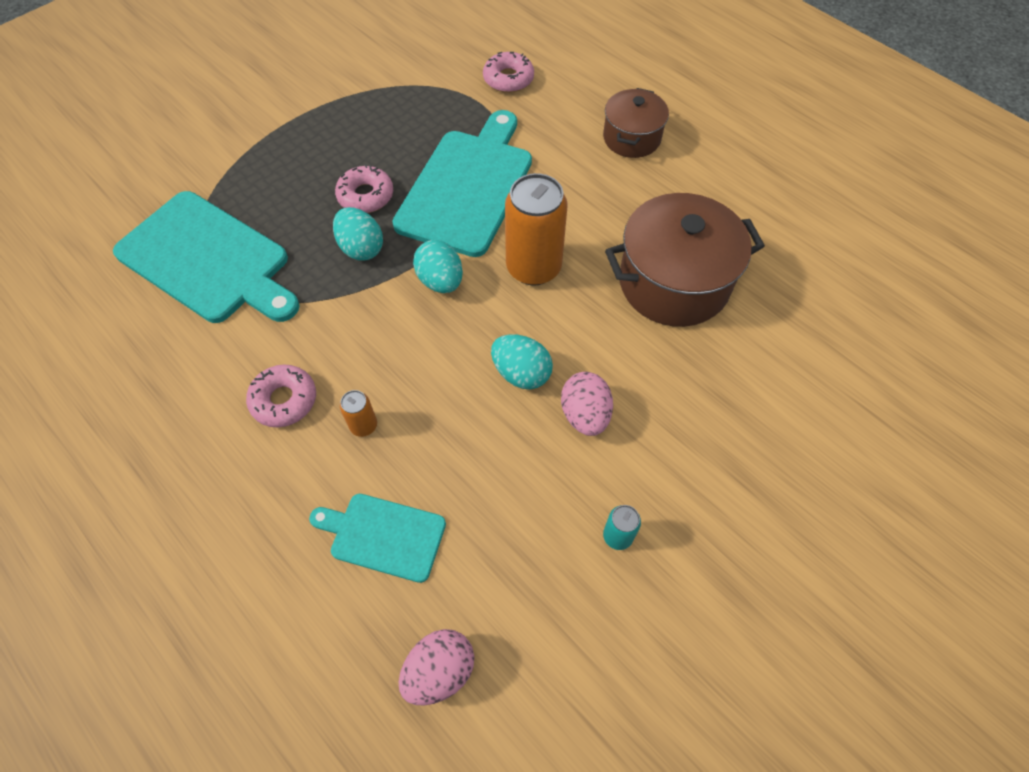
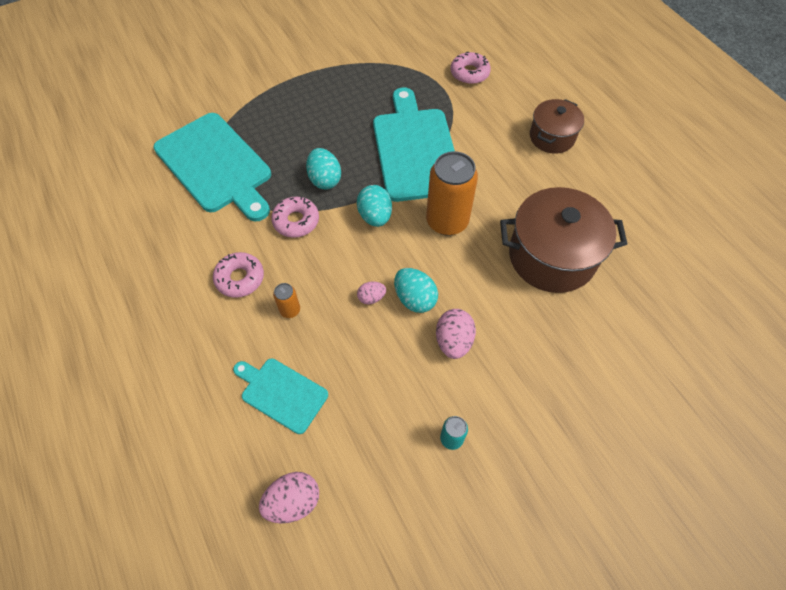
camera: 15 degrees right, 0 degrees up
pink donut [335,164,393,213] -> pink donut moved to [271,196,319,238]
turquoise cutting board [392,110,532,257] -> turquoise cutting board turned 45 degrees counterclockwise [373,87,455,202]
none -> pink egg [357,281,386,304]

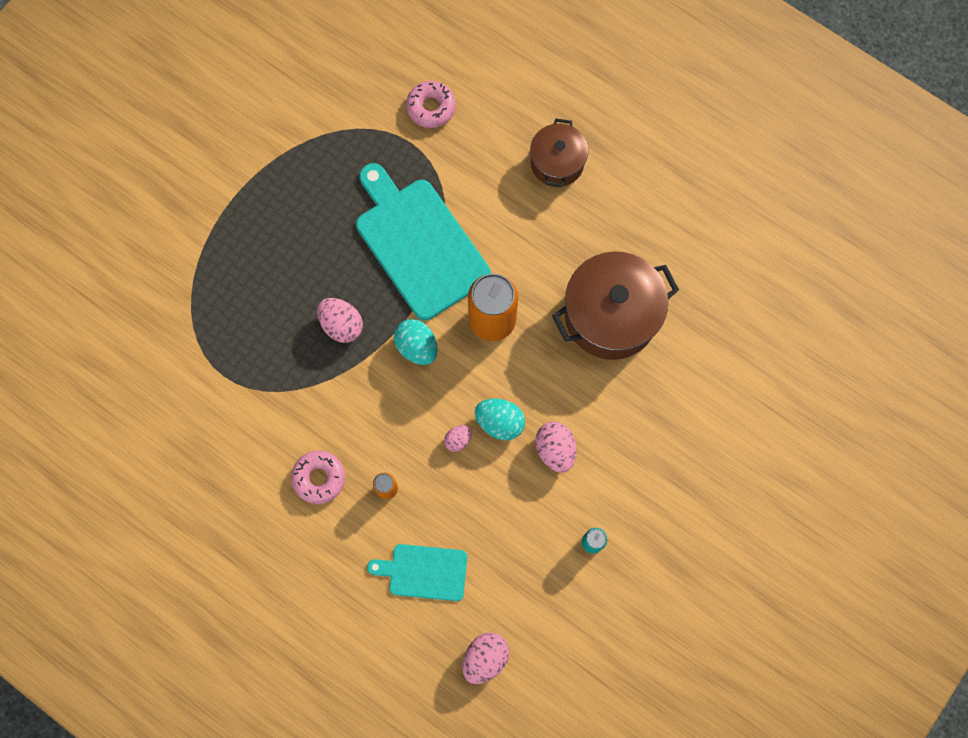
camera: 25 degrees left, 15 degrees up
turquoise cutting board [153,113,271,221] -> none
pink donut [271,196,319,238] -> none
turquoise egg [306,148,341,190] -> pink egg [317,298,363,343]

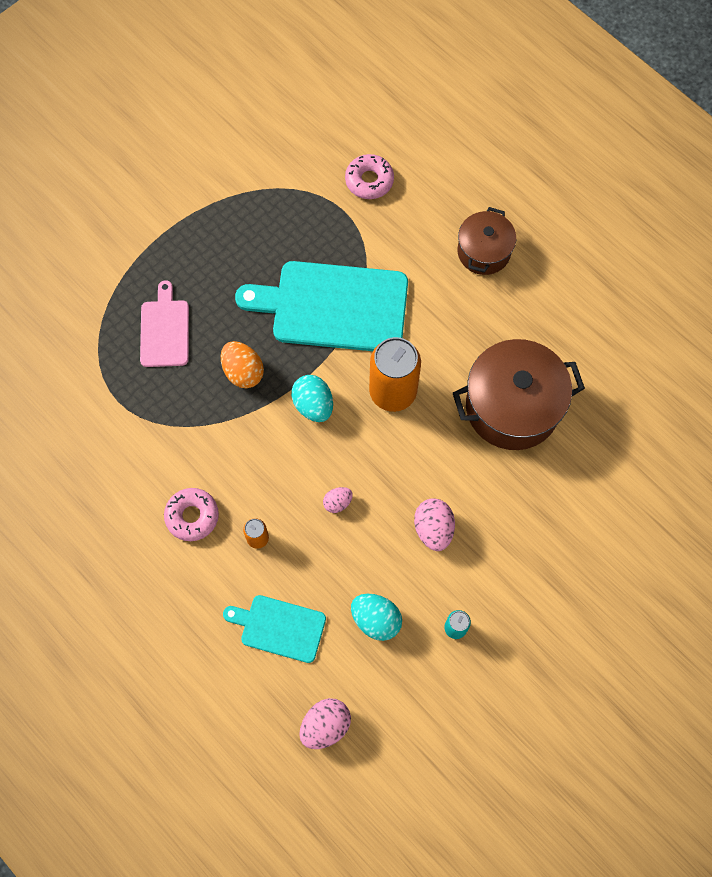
camera: 10 degrees right, 5 degrees down
pink egg [317,298,363,343] -> orange egg [221,341,264,388]
turquoise cutting board [356,163,491,320] -> turquoise cutting board turned 60 degrees counterclockwise [235,261,408,351]
turquoise egg [475,398,525,440] -> turquoise egg moved to [351,594,402,641]
none -> pink cutting board [140,280,189,367]

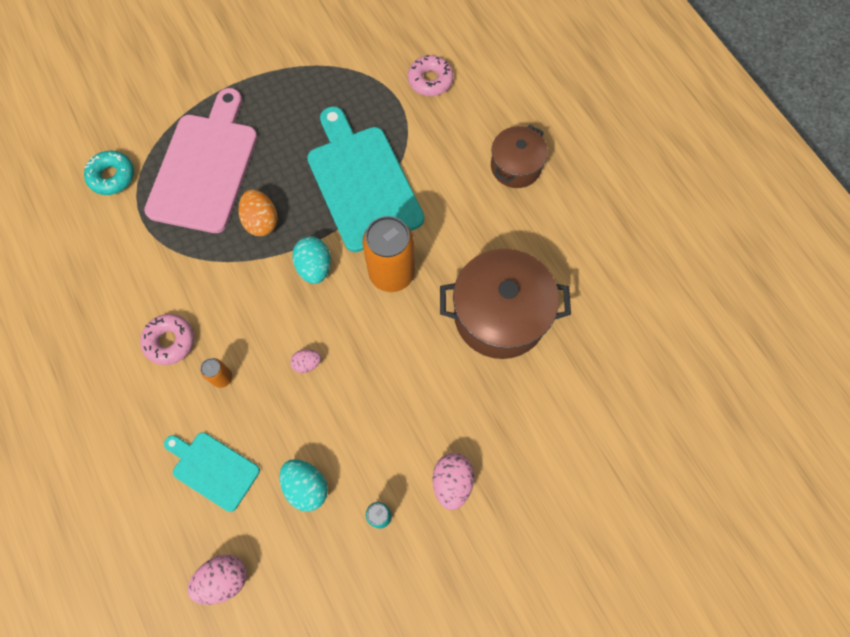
camera: 15 degrees right, 0 degrees up
pink cutting board [140,280,189,367] -> pink cutting board [144,88,257,233], size x1.85
turquoise cutting board [235,261,408,351] -> turquoise cutting board turned 45 degrees clockwise [307,106,424,252]
pink egg [414,498,455,551] -> pink egg moved to [433,453,474,510]
none -> turquoise donut [84,151,134,195]

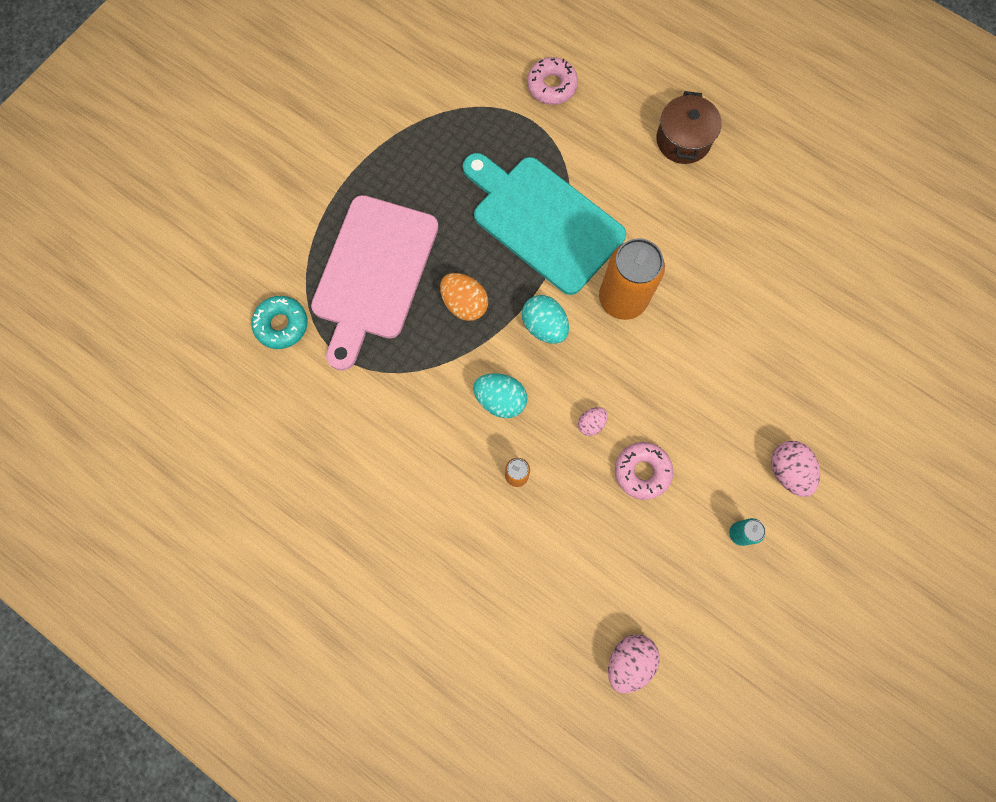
camera: 25 degrees left, 5 degrees up
pink donut [140,314,194,365] -> pink donut moved to [615,442,673,500]
pink cutting board [144,88,257,233] -> pink cutting board turned 150 degrees counterclockwise [311,195,439,371]
turquoise cutting board [164,432,260,512] -> none
turquoise egg [279,459,328,512] -> turquoise egg moved to [473,373,527,418]
brown pot [440,248,571,359] -> none

